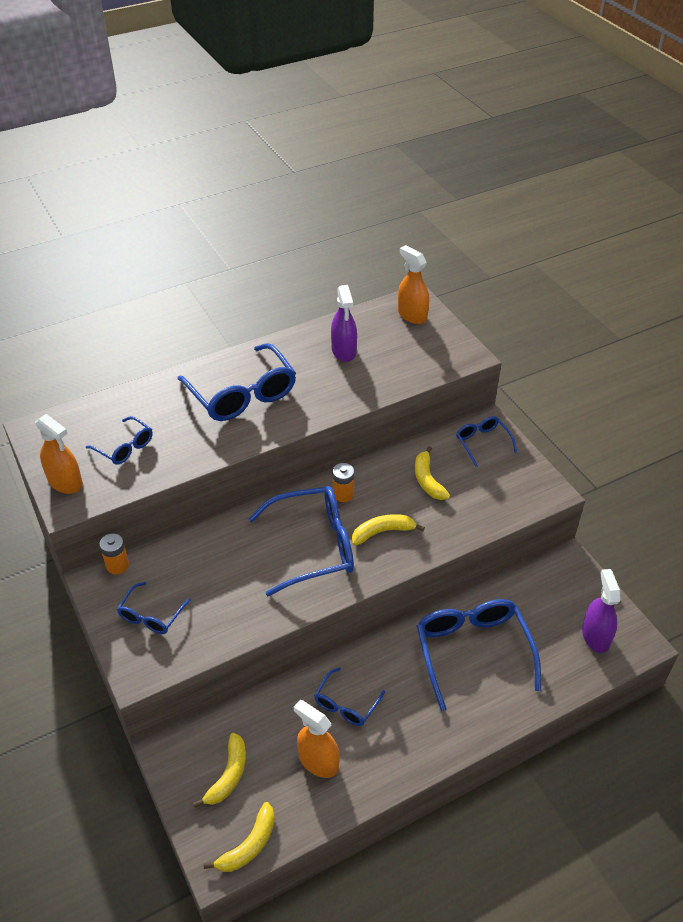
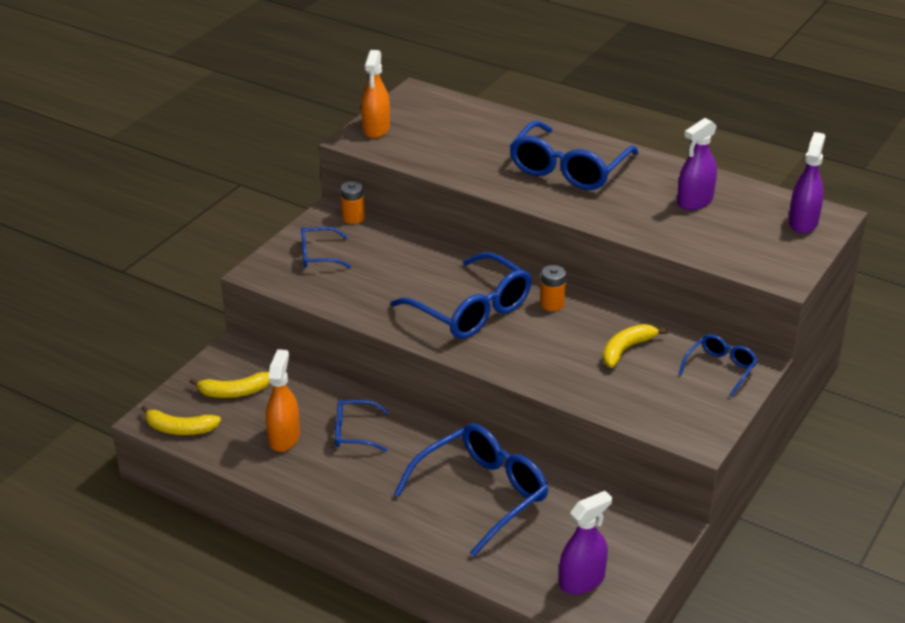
camera: 60 degrees right, 10 degrees down
blue glasses [86,416,153,465] -> none
yellow banana [352,514,425,546] -> none
orange spray bottle [398,245,429,324] -> purple spray bottle [789,132,825,233]

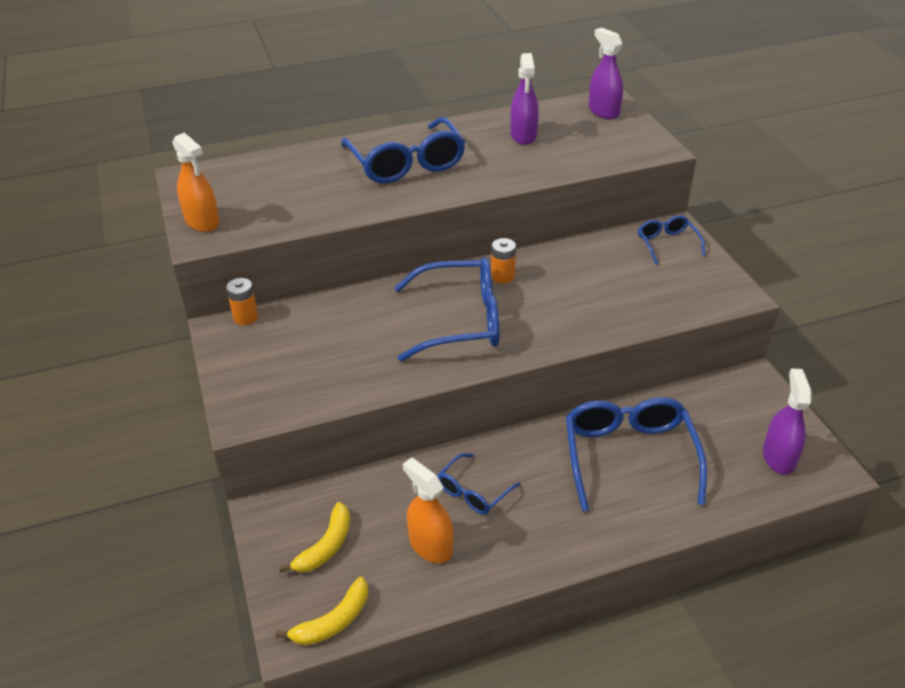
camera: 50 degrees left, 5 degrees up
blue glasses [301,227,352,268] -> none
yellow banana [603,324,668,368] -> none

